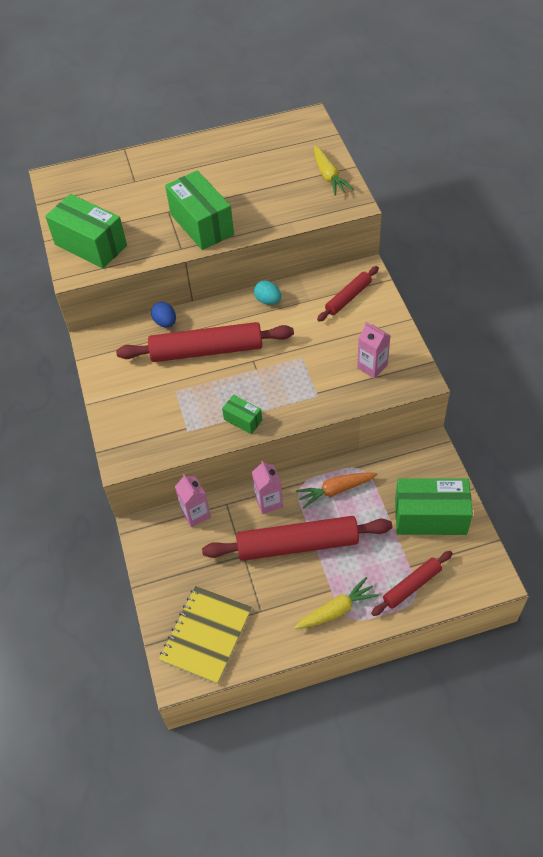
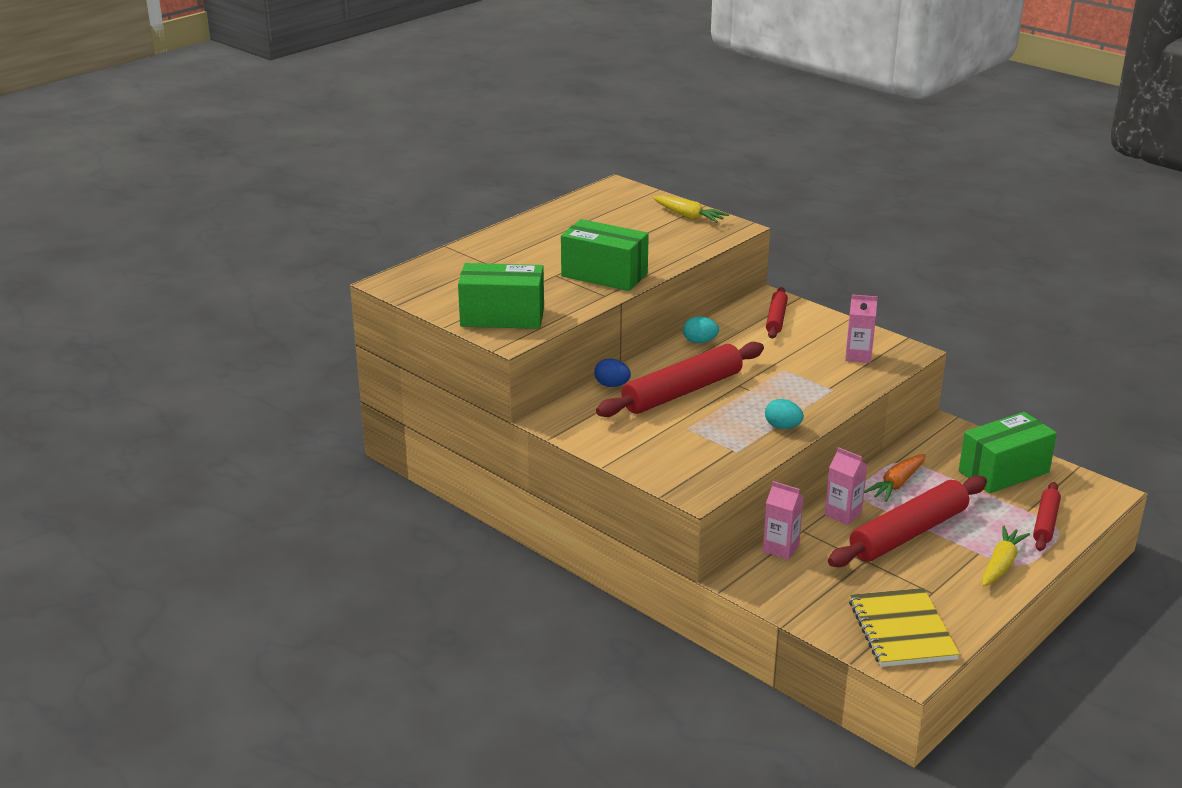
camera: 35 degrees left, 25 degrees down
green box [222,395,262,434] -> turquoise egg [765,399,804,429]

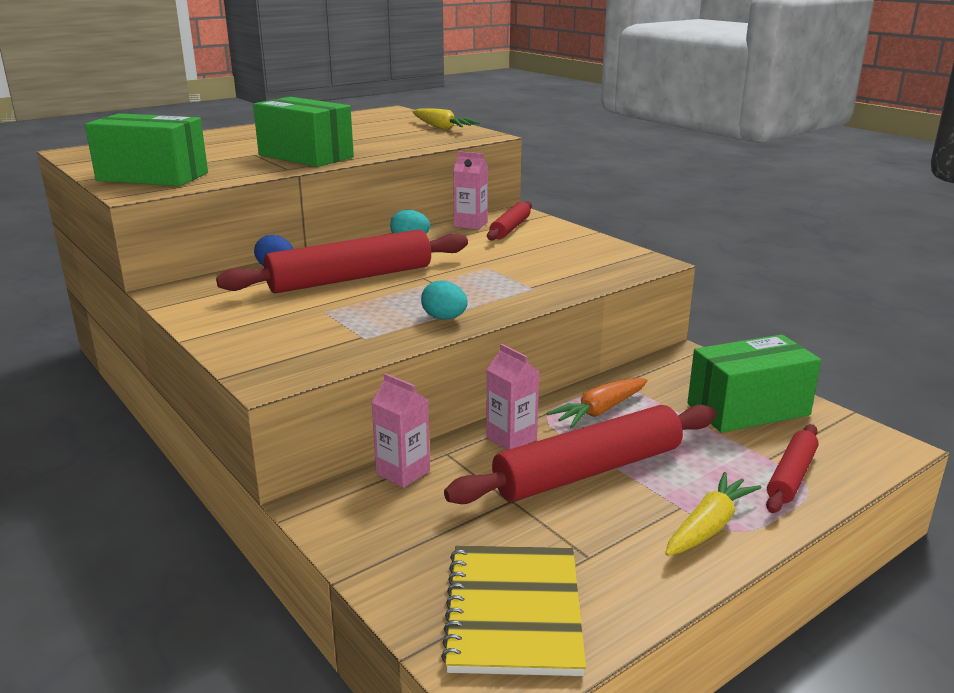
camera: 10 degrees right, 5 degrees down
pink carton [845,294,878,363] -> pink carton moved to [453,151,488,230]

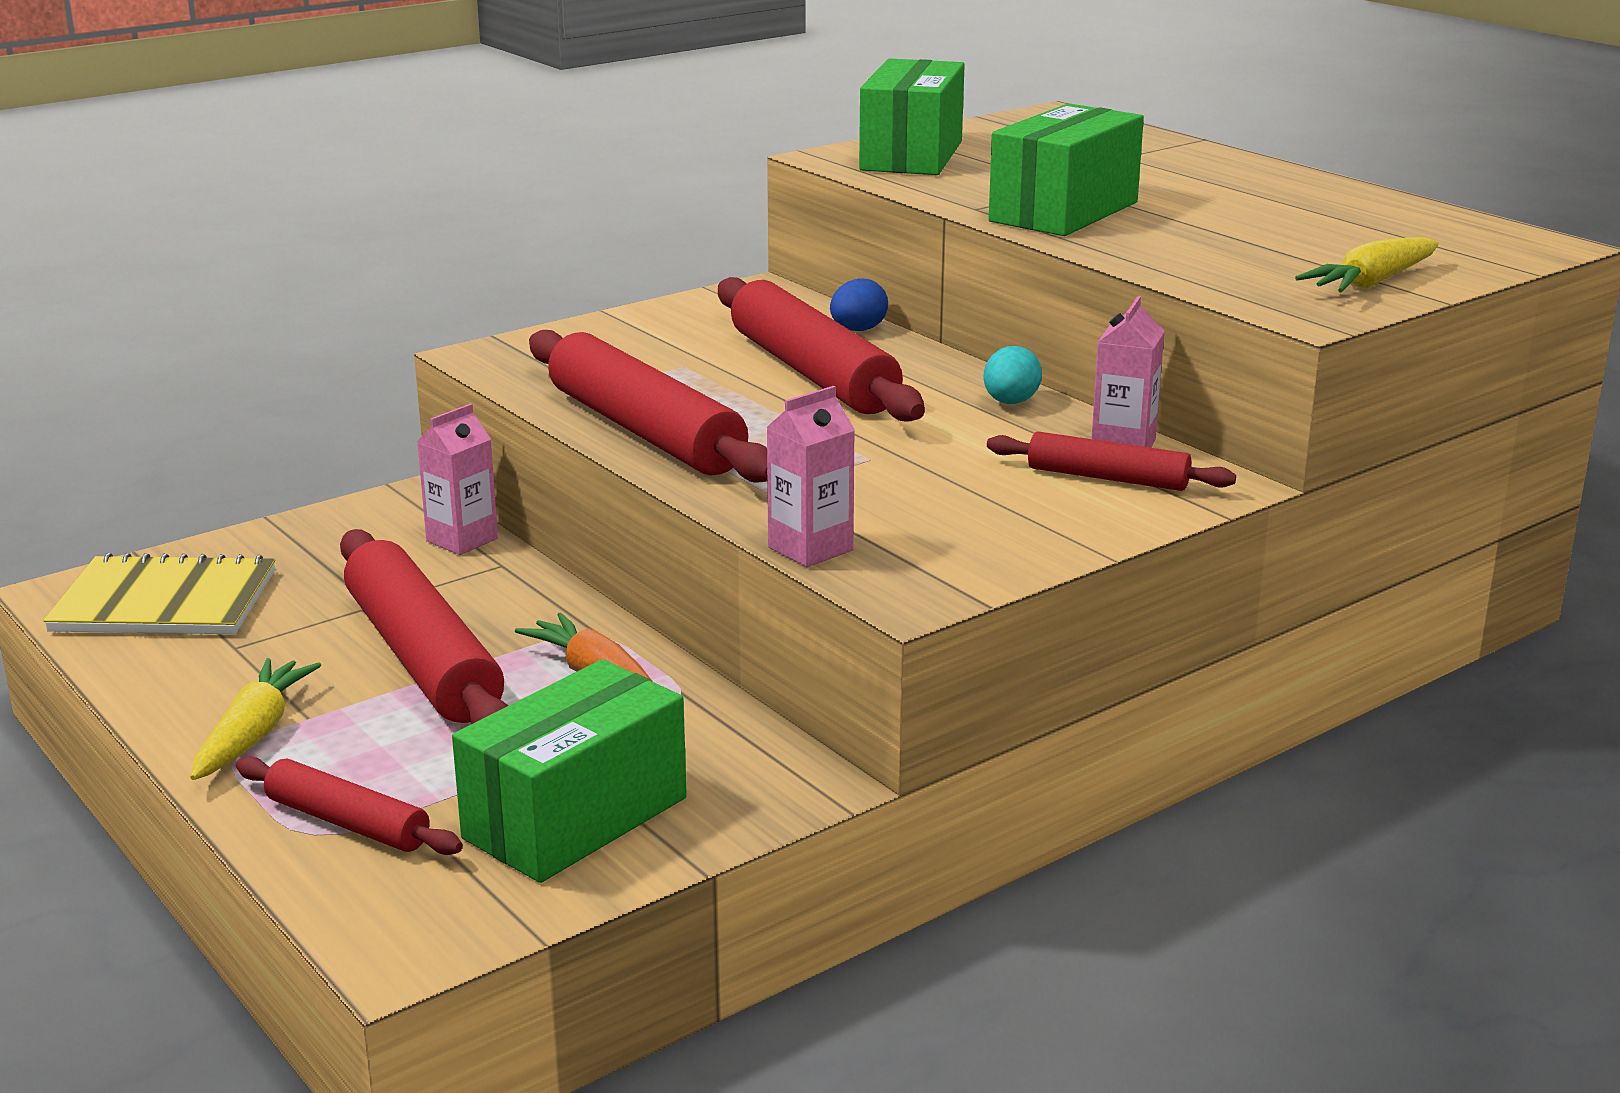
camera: 90 degrees right, 0 degrees up
turquoise egg [421,280,468,320] -> red rolling pin [529,330,767,483]
pink carton [486,344,539,450] -> pink carton moved to [766,386,855,567]
yellow carrot [665,472,762,556] -> yellow carrot turned 120 degrees counterclockwise [190,658,321,780]
green box [687,335,821,433] -> green box turned 60 degrees clockwise [452,659,687,883]

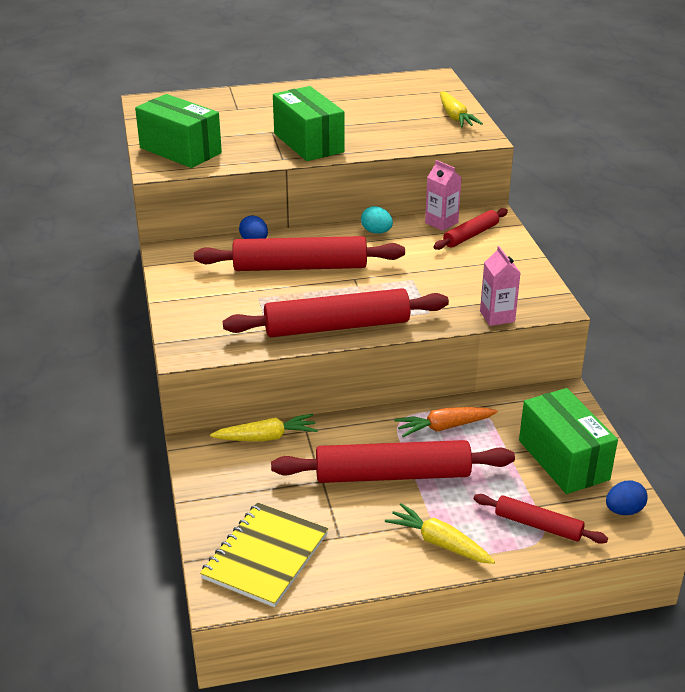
camera: 65 degrees left, 10 degrees up
red rolling pin [236,757,463,855] -> red rolling pin turned 60 degrees clockwise [474,494,608,544]
pink carton [417,404,498,555] -> yellow carrot [210,414,318,441]
none -> blue egg [606,481,648,515]

